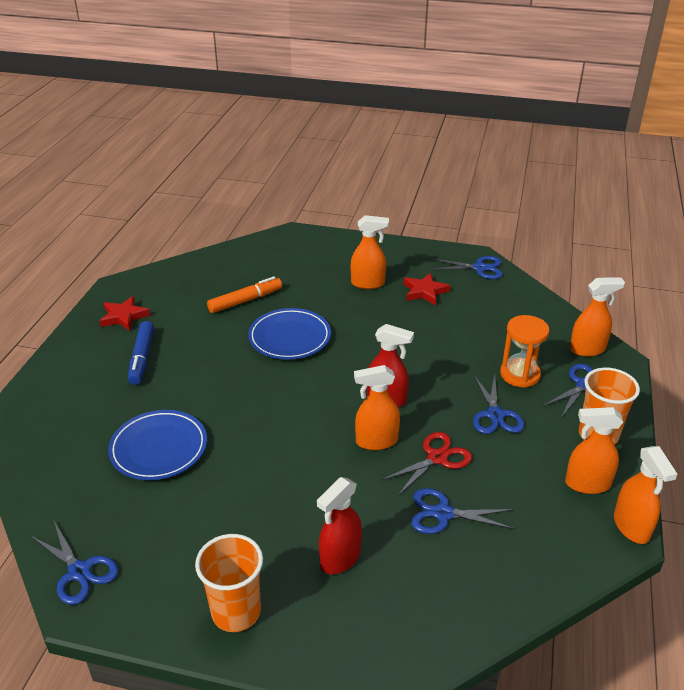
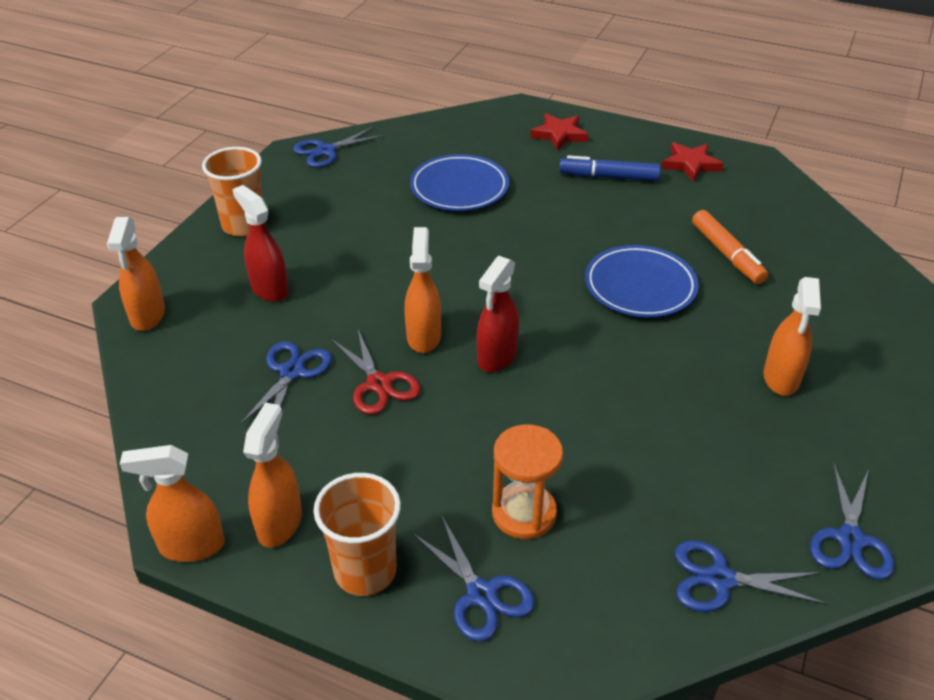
camera: 100 degrees right, 5 degrees up
red star [404,273,450,306] -> red star moved to [530,114,588,151]
blue scissors [473,374,524,434] -> blue scissors moved to [675,540,827,612]
orange spray bottle [570,277,625,357] -> orange spray bottle moved to [107,217,165,331]

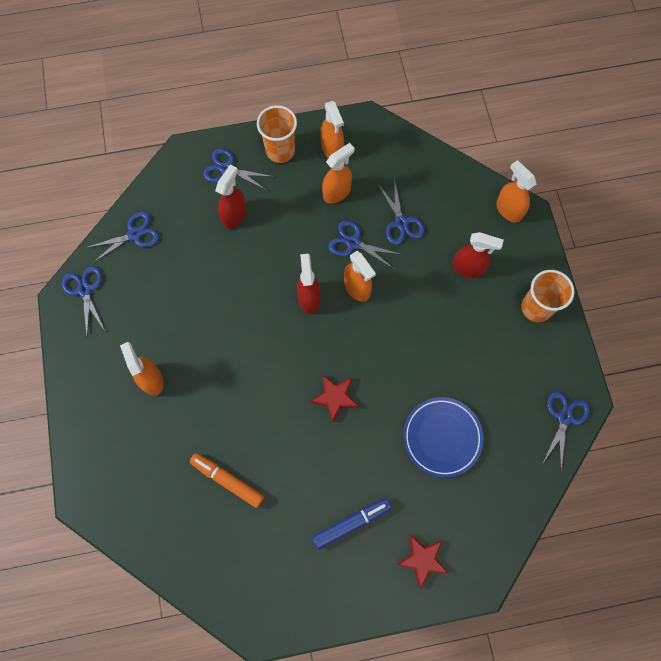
camera: 145 degrees right, 30 degrees up
orange spray bottle [120,445,225,562] -> orange spray bottle moved to [322,143,355,204]
red scissors [331,330,421,415] -> blue scissors [328,220,402,269]
orange hourglass [492,425,563,539] -> red spray bottle [215,165,246,229]
blue plate [585,245,699,318] -> none
red star [662,142,724,182] -> red star moved to [310,375,359,422]

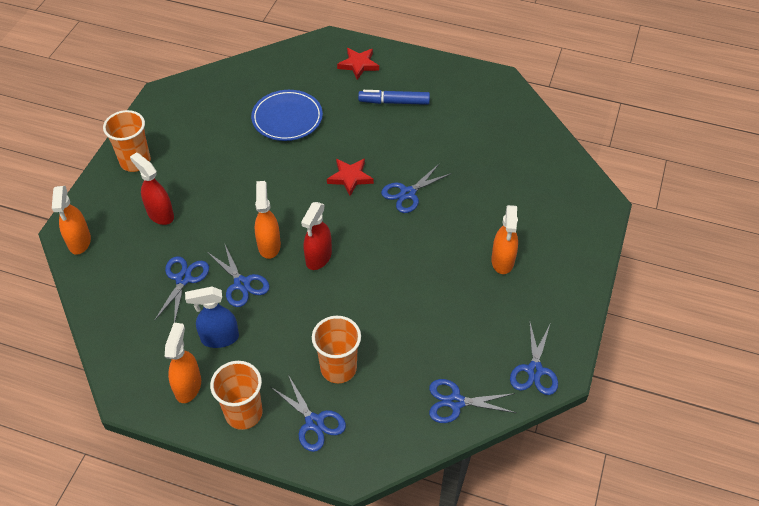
camera: 150 degrees left, 20 degrees down
orange marker [190,453,264,508] -> none
red spray bottle [215,165,246,229] -> orange cup [312,316,361,383]
orange spray bottle [322,143,355,204] -> blue spray bottle [185,287,239,348]
blue scissors [542,391,590,470] -> blue scissors moved to [381,164,452,213]

